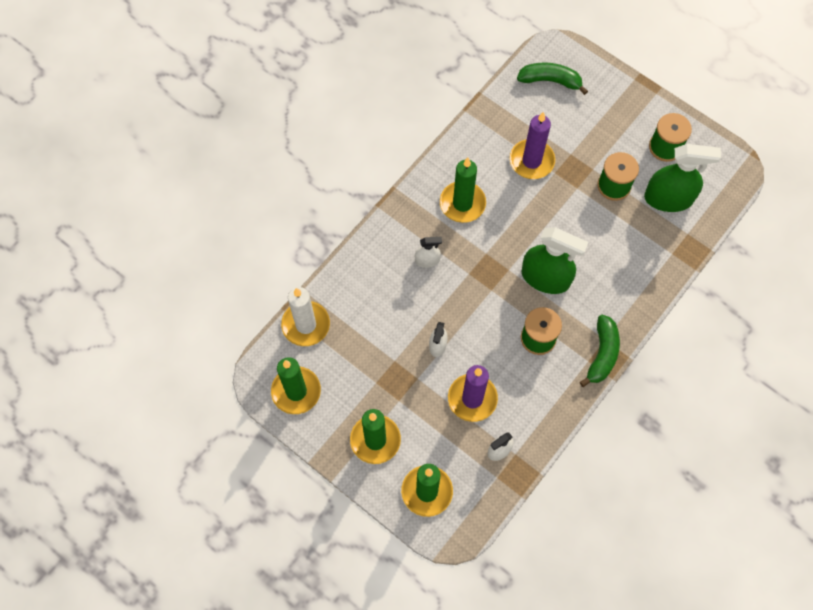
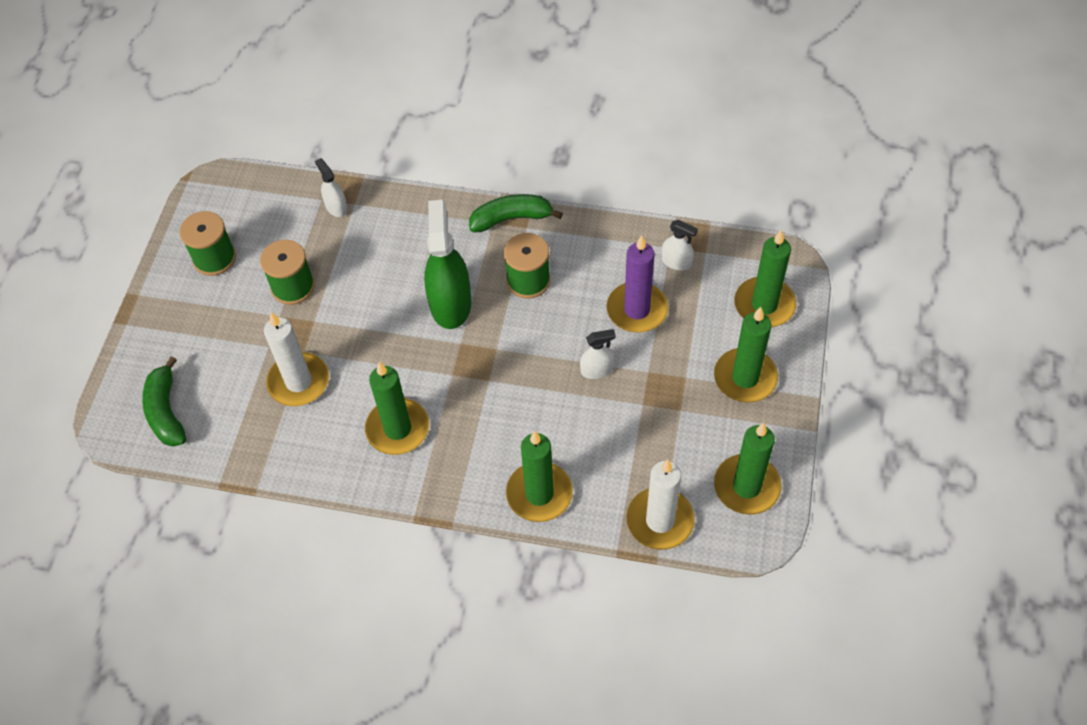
camera: 115 degrees left, 10 degrees down
white spray bottle [415,237,442,268] -> white spray bottle moved to [315,158,348,217]
purple candle [510,112,555,179] -> white candle [264,312,329,406]
green spray bottle [644,144,721,212] -> none
none -> green candle [506,431,573,522]

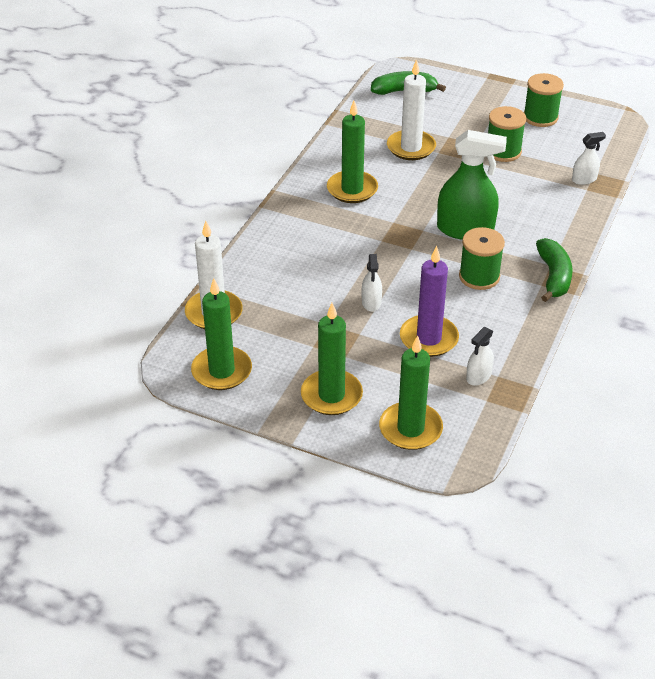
camera: 100 degrees right, 15 degrees down
green candle [506,431,573,522] -> none

